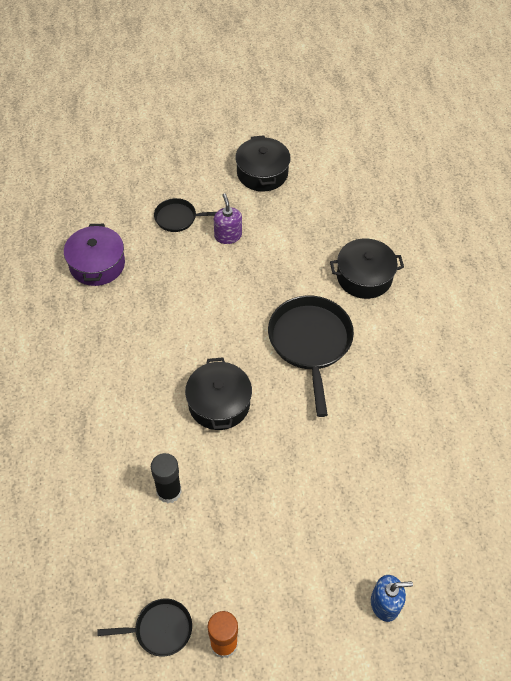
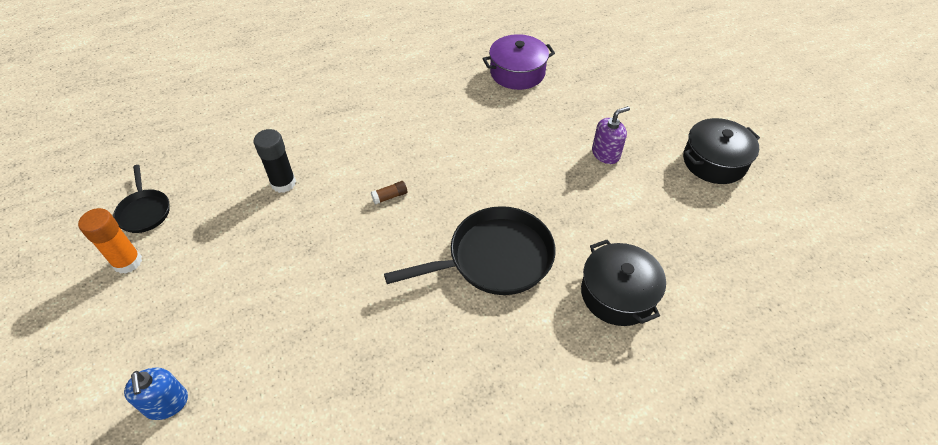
camera: 75 degrees right, 5 degrees down
black pan [154,198,216,232] -> none
black pot [185,358,252,430] -> brown glue stick [371,181,407,204]

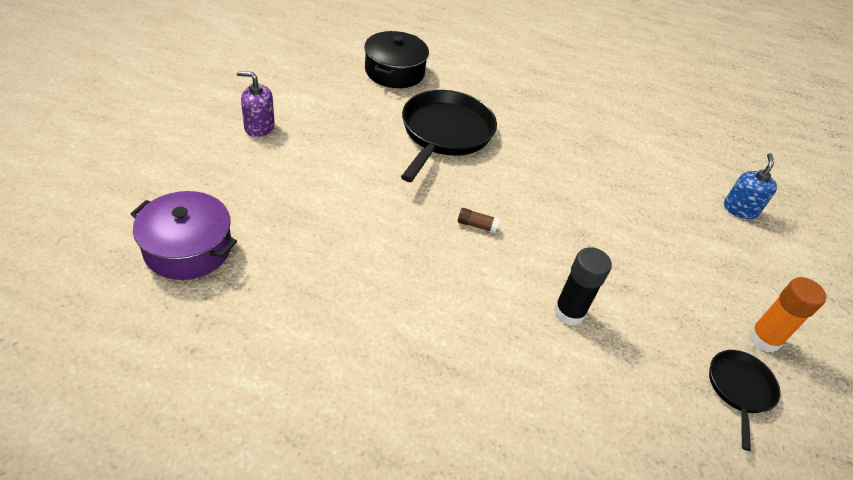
camera: 145 degrees left, 5 degrees down
black pan [384,206,555,295] -> black pan turned 90 degrees clockwise [401,90,497,182]
black pot [683,118,760,184] -> none

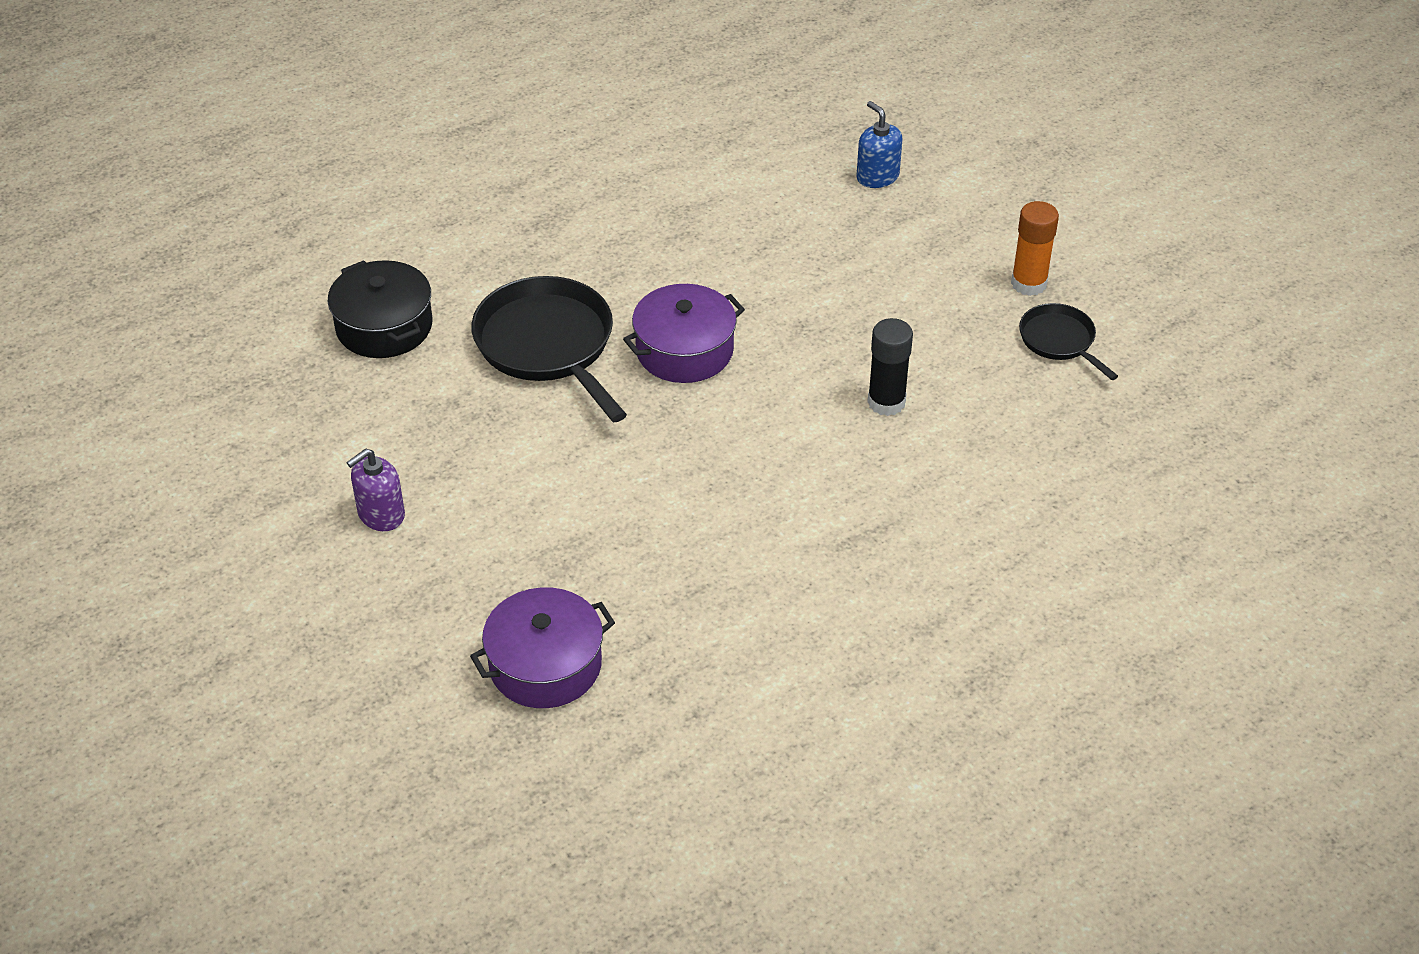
camera: 45 degrees left, 0 degrees up
brown glue stick [458,208,499,233] -> none
none -> purple pot [623,284,745,383]

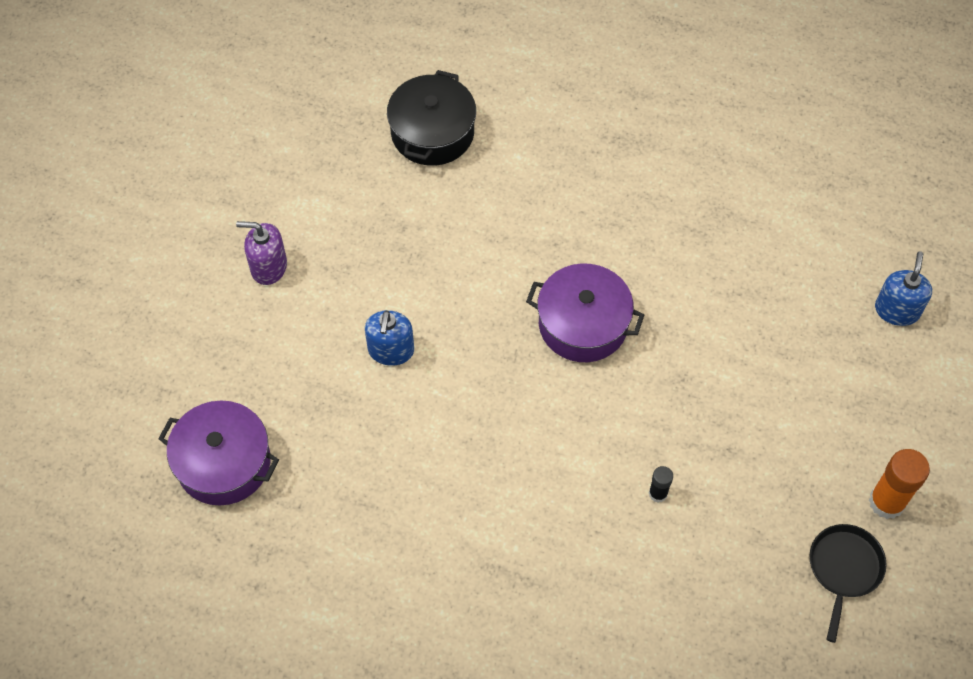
camera: 50 degrees right, 15 degrees up
black pan [471,276,627,422] -> none
black glue stick [867,318,913,416] -> black glue stick [649,466,673,503], size x0.53
none -> blue soap dispenser [365,310,414,366]

